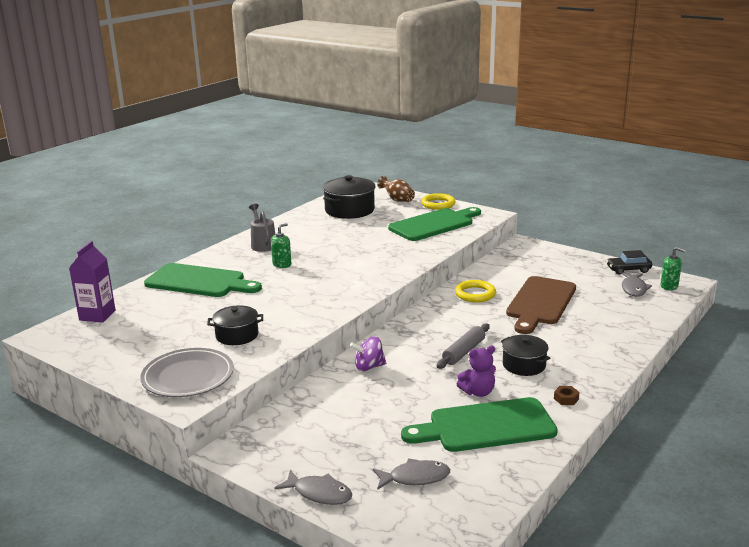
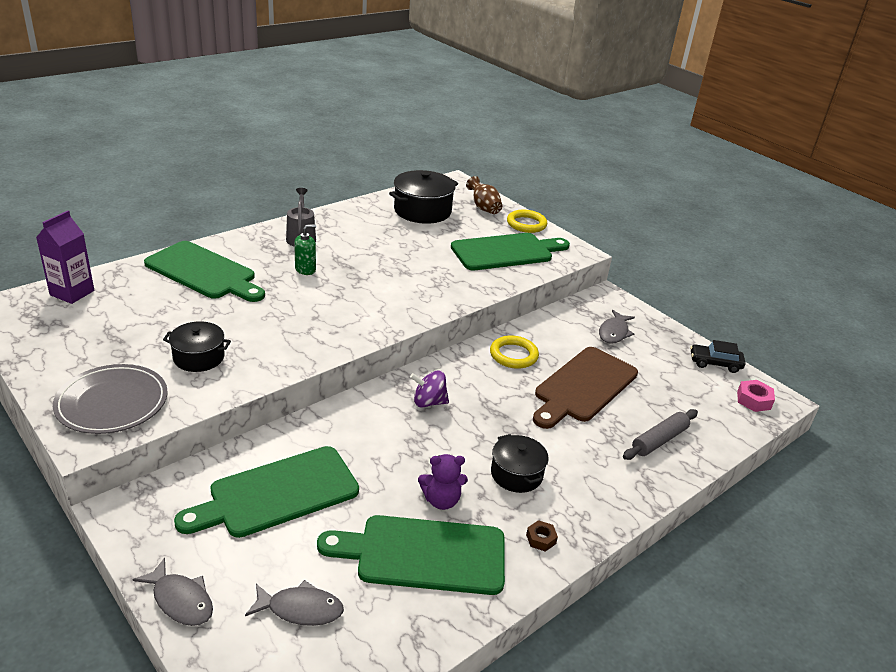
camera: 10 degrees right, 10 degrees up
purple spinning top [350,337,386,371] -> purple spinning top moved to [410,370,449,408]
grey rolling pin [437,323,490,369] -> grey rolling pin moved to [623,409,698,460]
grey fish [621,272,652,296] -> grey fish moved to [599,310,635,344]
green soap dispenser [661,247,686,290] -> pink nut [737,380,775,412]
none -> green cutting board [174,446,359,538]

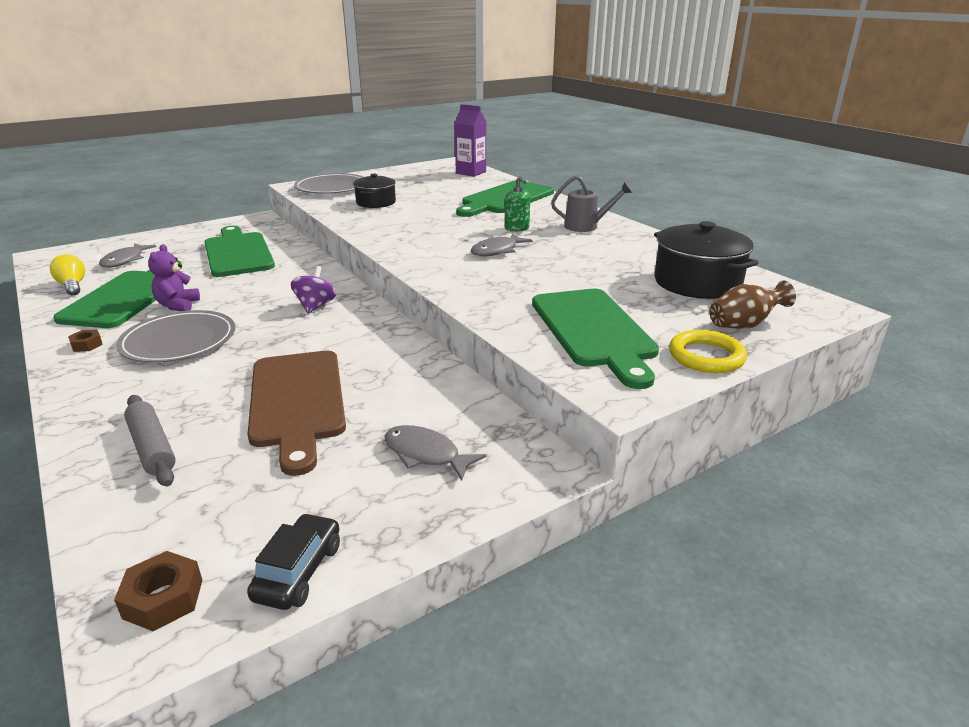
camera: 100 degrees right, 5 degrees down
grey fish [132,558,213,626] -> grey fish moved to [471,234,533,256]
yellow ring [490,335,539,369] -> none
black pot [491,434,549,493] -> grey plate [116,310,235,363]
brown cutting board [533,347,638,429] -> brown cutting board turned 150 degrees counterclockwise [247,351,346,476]
pink nut [737,380,775,412] -> brown nut [114,551,202,631]
none -> yellow light bulb [50,254,85,296]

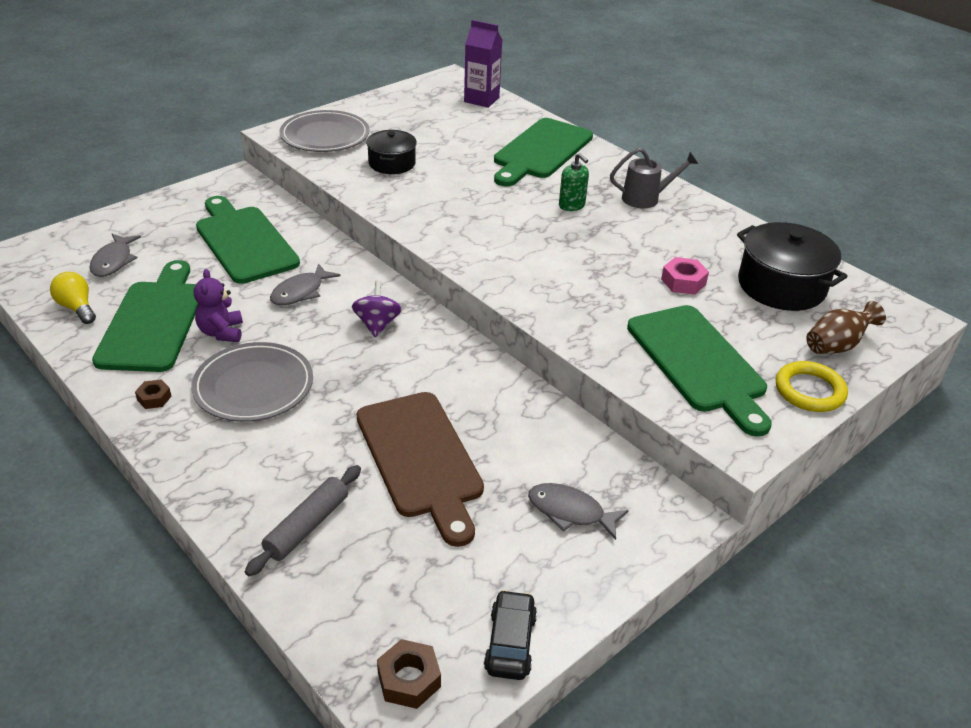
camera: 10 degrees left, 10 degrees up
grey rolling pin [124,395,176,486] -> grey rolling pin turned 75 degrees clockwise [245,465,361,576]
grey fish [471,234,533,256] -> grey fish moved to [270,263,341,305]
none -> pink nut [661,257,709,295]

